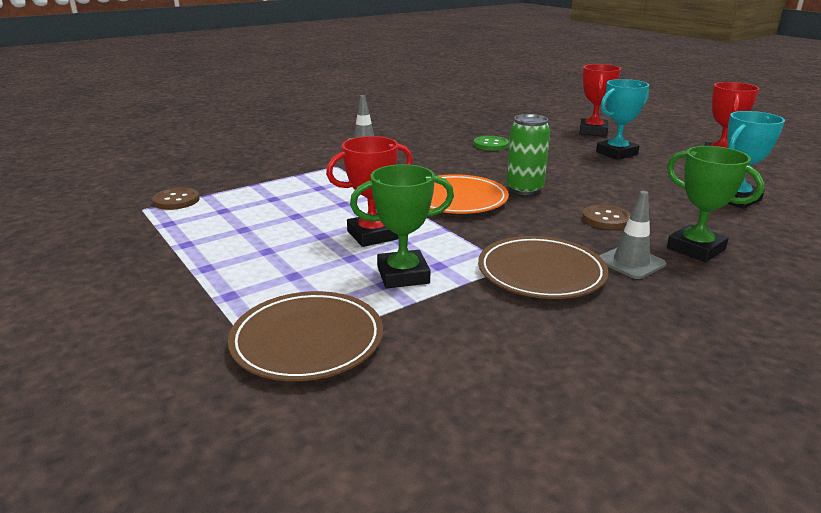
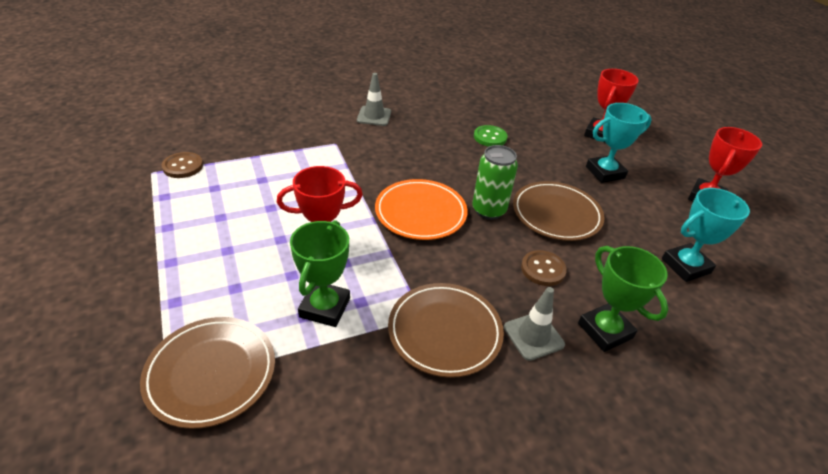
camera: 10 degrees right, 15 degrees up
green trophy [350,164,454,288] -> green trophy turned 75 degrees counterclockwise [290,220,350,327]
none -> brown plate [513,181,604,241]

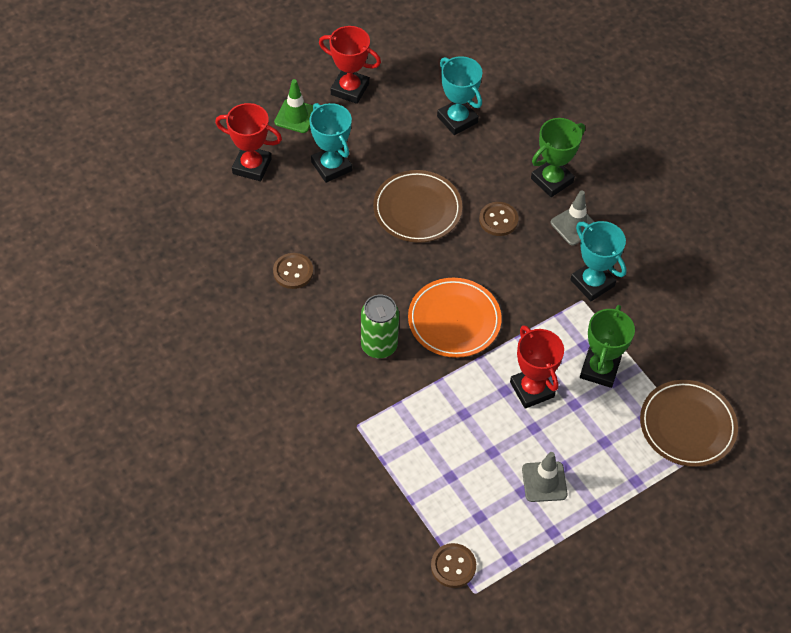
camera: 100 degrees left, 15 degrees up
green trophy [290,220,350,327] -> green trophy turned 75 degrees counterclockwise [580,305,635,388]
grey traffic cone [357,73,391,126] -> grey traffic cone moved to [522,452,568,502]
brown plate [388,283,504,378] -> turquoise trophy [570,221,627,301]
green can [472,145,518,220] -> green can moved to [361,295,399,359]
green button [474,125,508,147] -> brown button [273,253,313,289]
none -> green traffic cone [274,79,313,133]

